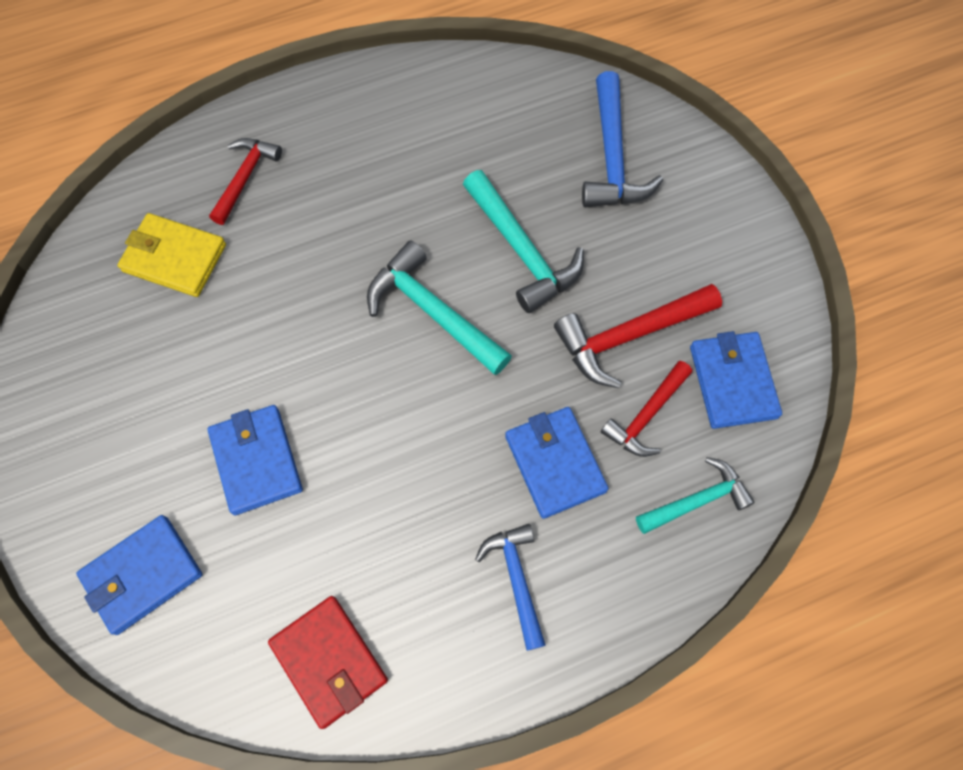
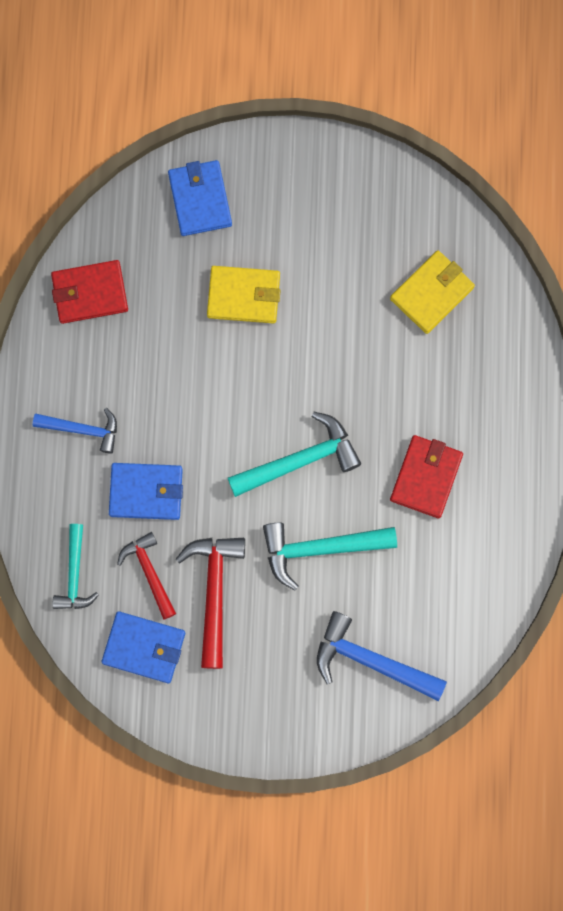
camera: 115 degrees right, 10 degrees up
blue wallet [208,405,303,515] -> yellow wallet [207,266,281,324]
red hammer [209,138,282,225] -> none
none -> red wallet [390,435,463,518]

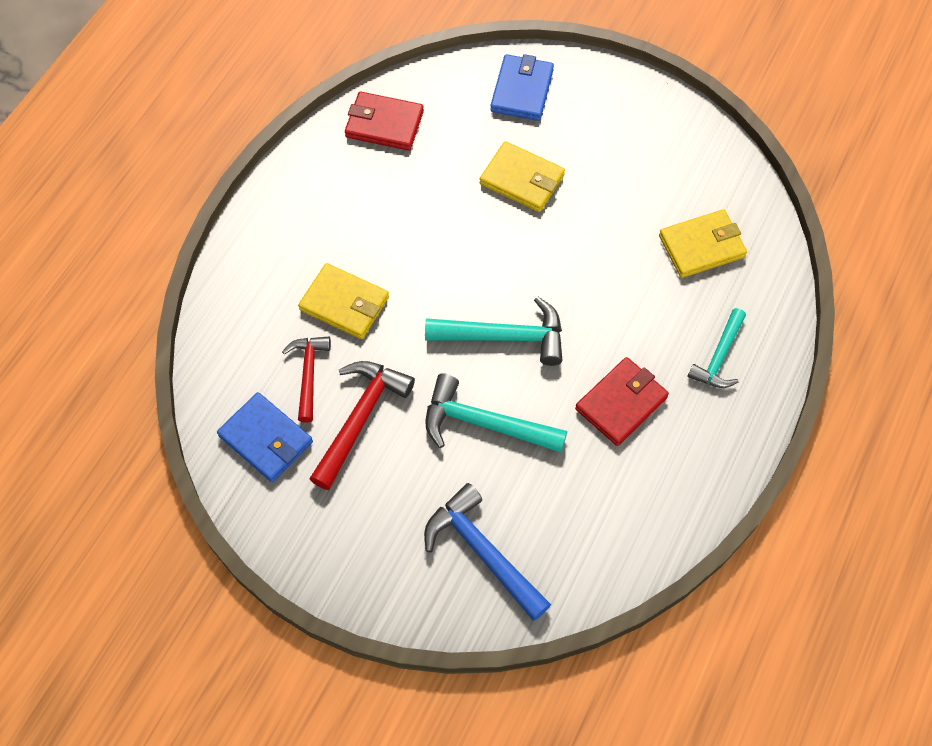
camera: 25 degrees right, 15 degrees down
blue hammer [33,408,117,454] -> none
turquoise hammer [53,524,99,609] -> turquoise hammer moved to [688,308,746,388]
blue wallet [109,463,183,520] -> yellow wallet [298,263,389,339]

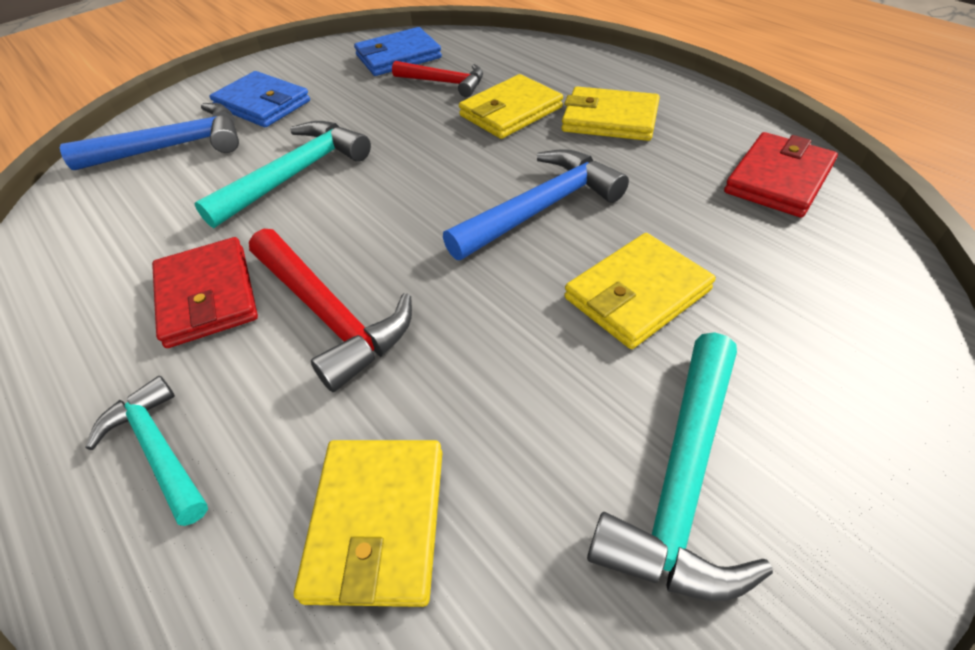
camera: 115 degrees right, 15 degrees down
red hammer [309,361,415,490] -> red hammer moved to [249,229,412,392]
turquoise hammer [425,296,562,366] -> turquoise hammer moved to [587,332,773,601]
blue wallet [490,54,554,121] -> blue wallet moved to [210,71,310,127]
none -> blue hammer [443,149,629,260]
none -> yellow wallet [561,87,660,141]

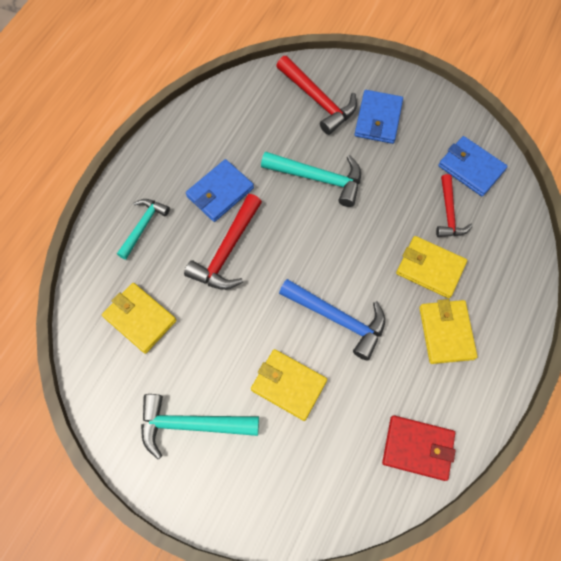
camera: 65 degrees right, 20 degrees up
blue hammer [60,103,239,170] -> red hammer [276,56,357,135]
red wallet [152,237,258,348] -> blue wallet [186,159,254,222]
yellow wallet [294,440,442,607] -> yellow wallet turned 60 degrees clockwise [102,283,177,354]

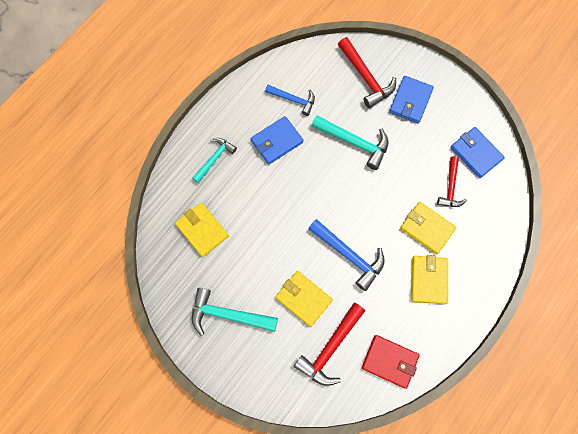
camera: 10 degrees right, 5 degrees up
red hammer [184,194,262,290] -> red hammer moved to [294,303,365,386]
none -> blue hammer [265,85,315,116]

